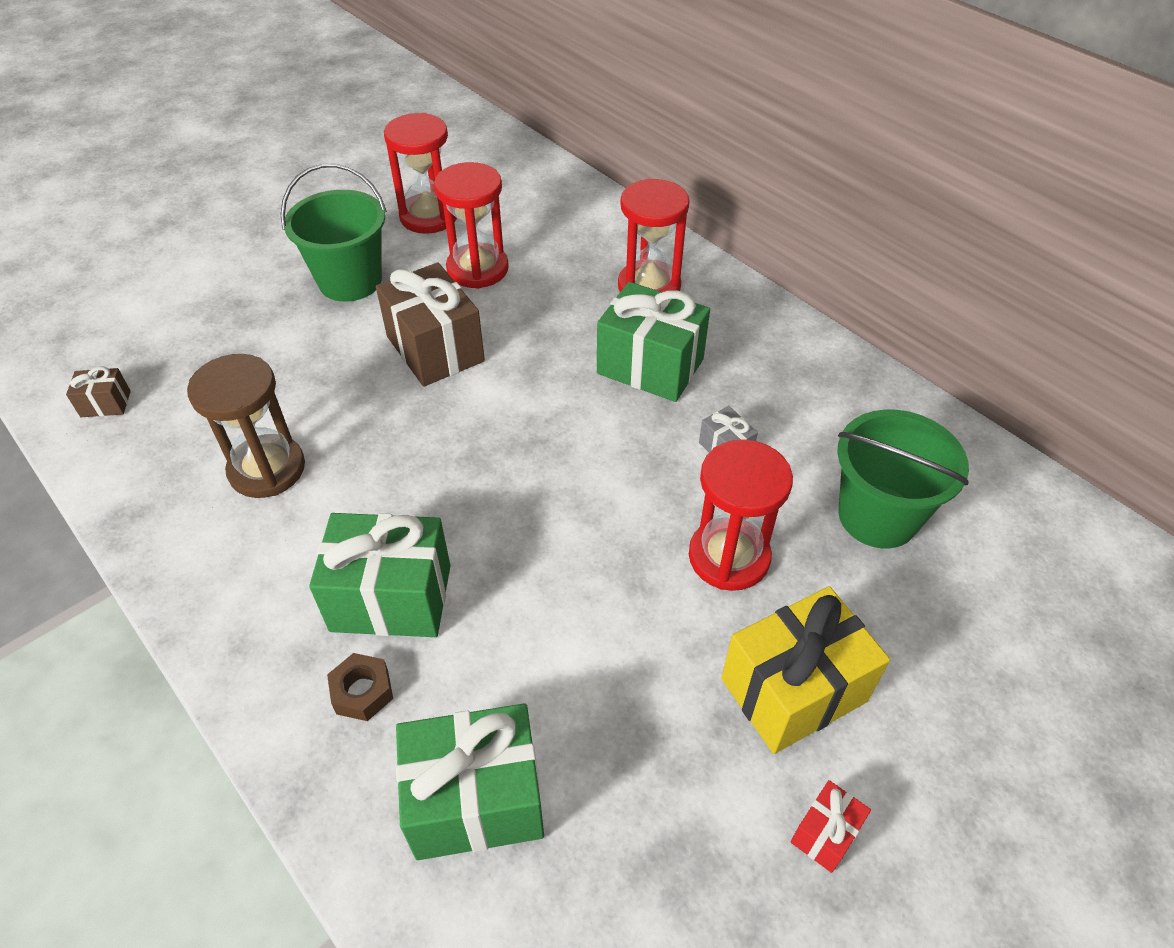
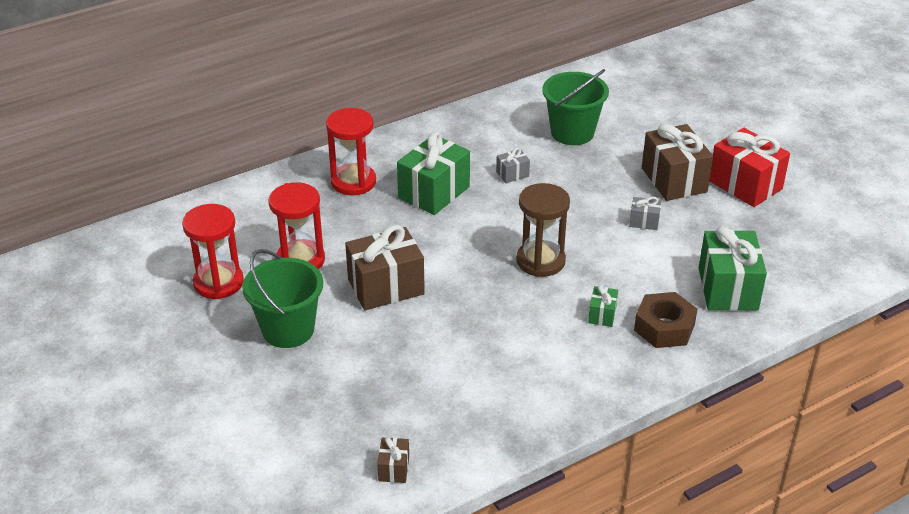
camera: 80 degrees left, 10 degrees down
brown hourglass [187,354,305,498] -> brown hourglass moved to [516,183,570,277]
green gift [309,513,450,637] -> green gift [588,285,618,327], size x0.46
brown nut [327,653,393,721] -> brown nut [634,292,697,348], size x1.67
red hourglass [689,439,793,591] -> none
yellow gift [721,586,890,754] -> brown gift [642,124,713,201]
red gift [791,780,871,873] -> red gift [710,128,790,207], size x2.15
none -> grey gift [629,196,661,230]

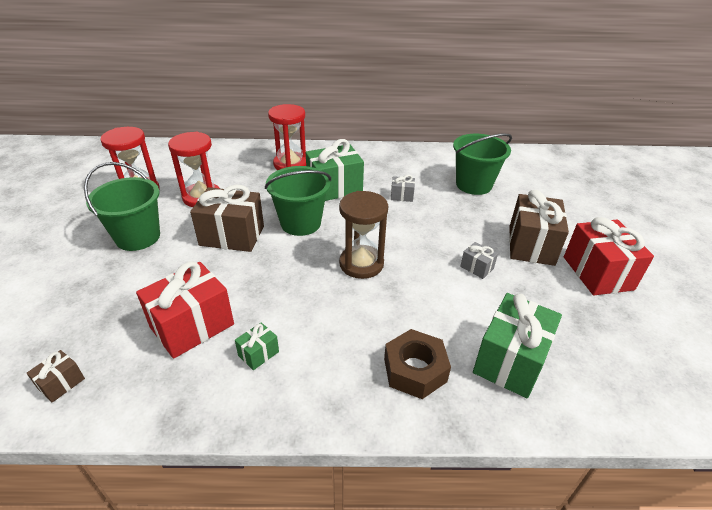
camera: 30 degrees right, 0 degrees up
green gift [588,285,618,327] -> green gift moved to [235,322,279,370]
none -> red gift [136,261,234,359]
none -> green bucket [265,166,331,236]

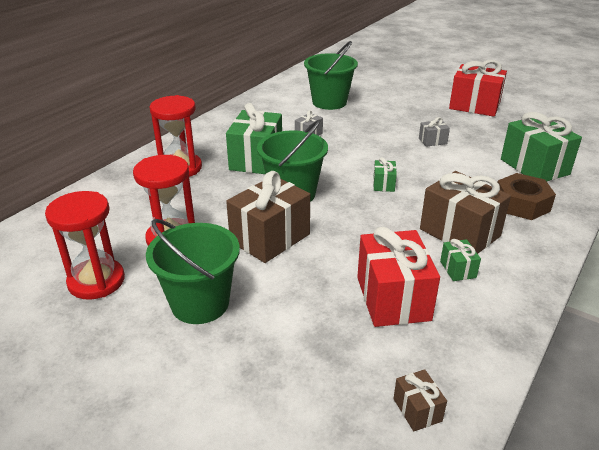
camera: 55 degrees left, 5 degrees down
brown hourglass [339,191,388,279] -> green gift [373,157,397,192]
brown gift [509,190,569,266] -> brown gift moved to [420,171,511,254]

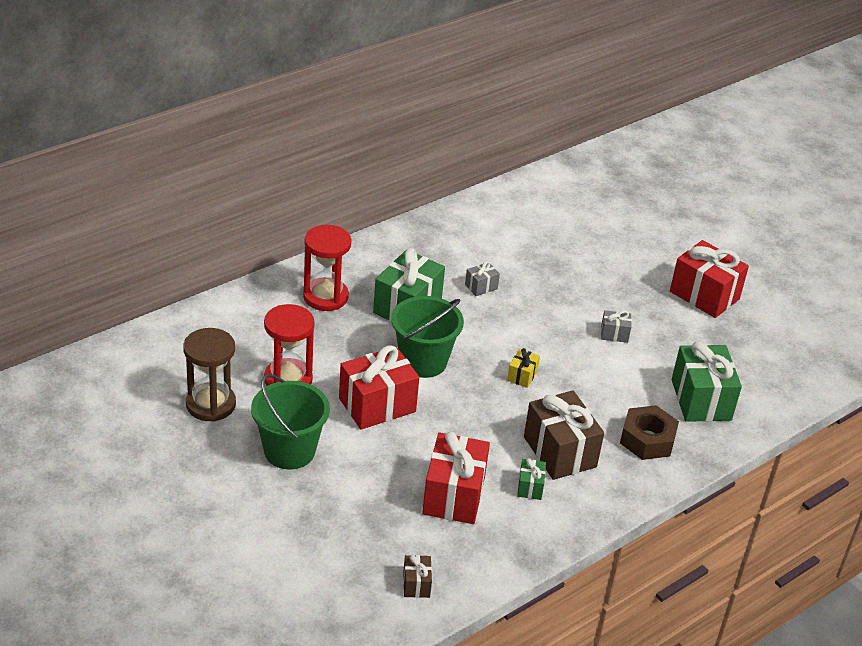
camera: 15 degrees right, 5 degrees up
red hourglass [45,191,125,300] -> brown hourglass [183,328,236,422]
brown gift [226,171,310,263] -> red gift [339,345,419,430]
green bucket [304,41,358,110] -> none
green gift [373,157,397,192] -> yellow gift [507,348,540,388]

